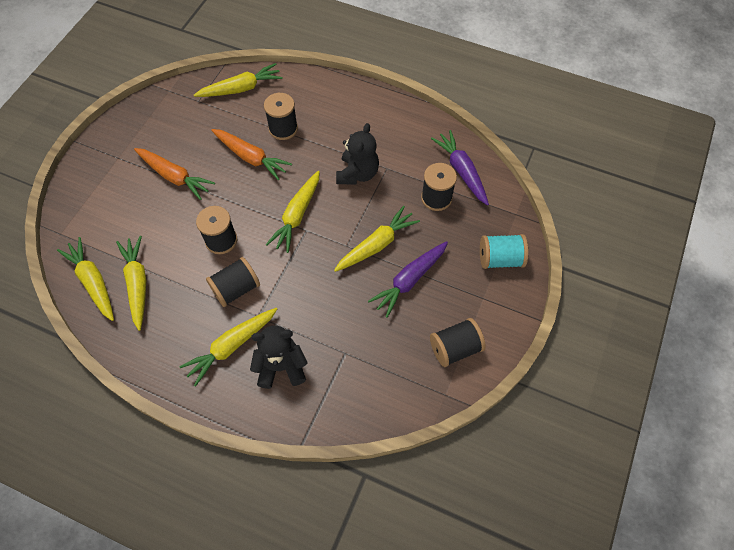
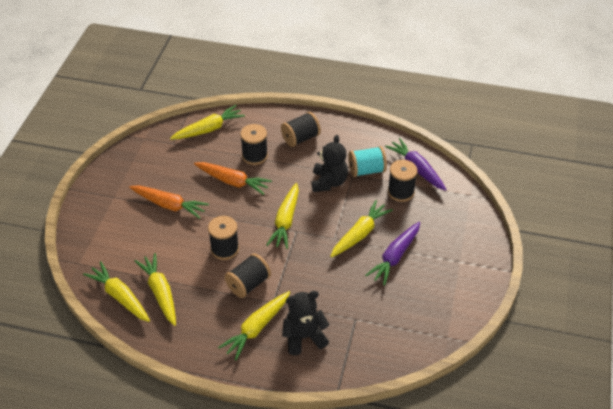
camera: 10 degrees left, 15 degrees down
black spool [430,318,486,367] -> black spool moved to [281,112,321,147]
turquoise spool [480,234,528,269] -> turquoise spool moved to [348,146,387,177]

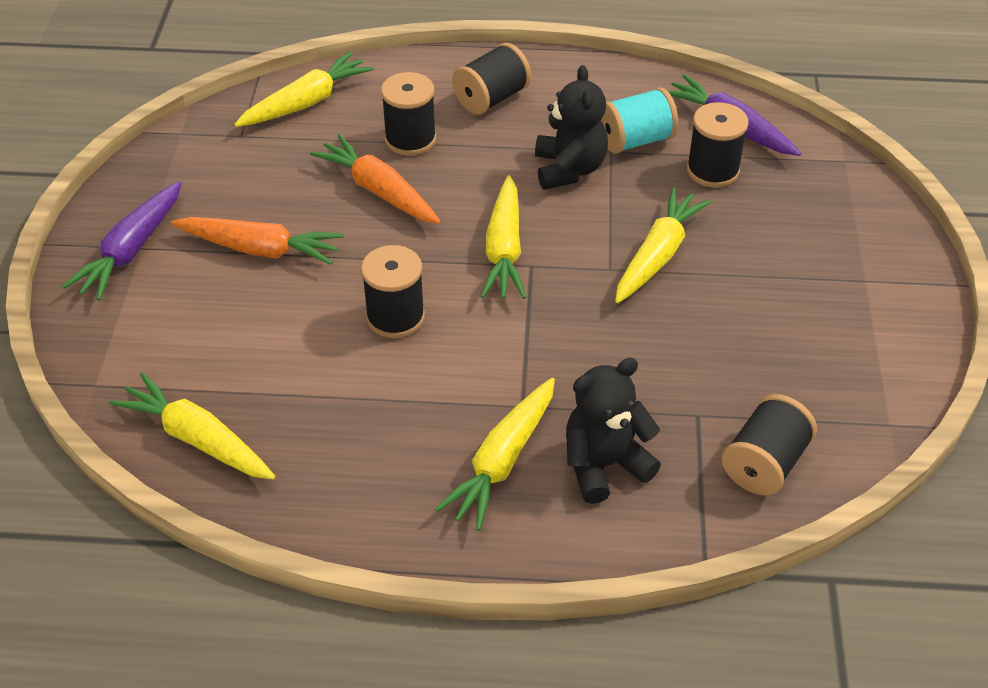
camera: 10 degrees left, 0 degrees up
yellow carrot [135,253,176,326] -> none
orange carrot [194,162,272,195] -> orange carrot turned 150 degrees counterclockwise [310,134,441,224]
black spool [225,253,271,298] -> black spool moved to [722,394,817,496]
purple carrot [365,222,420,286] -> purple carrot moved to [62,181,182,300]

